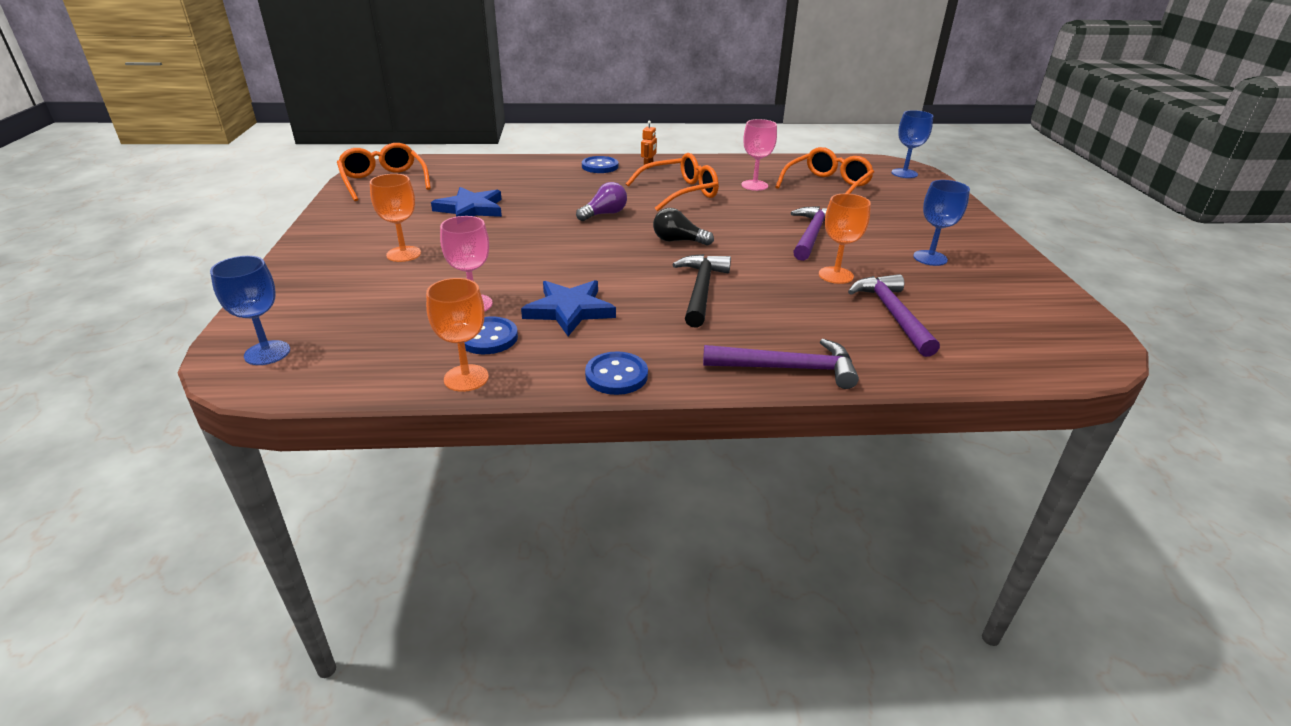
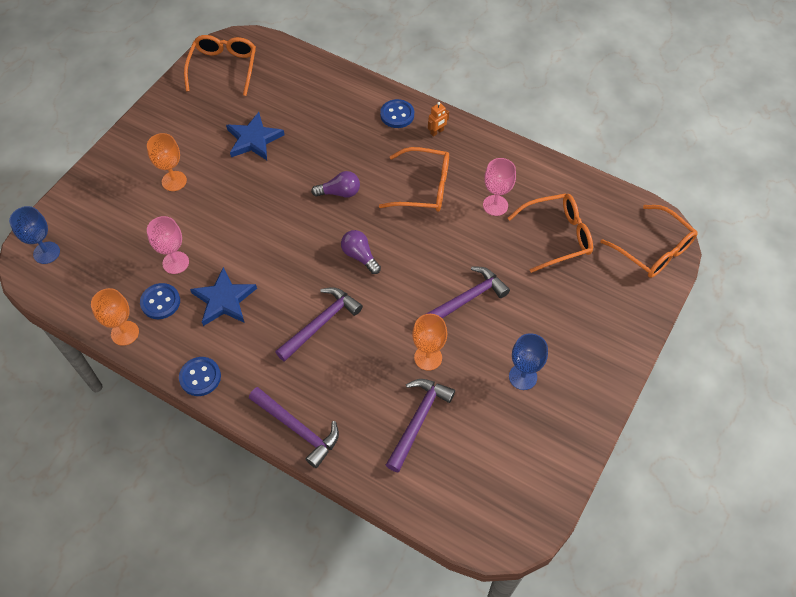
camera: 35 degrees right, 25 degrees up
black light bulb [653,208,714,245] -> purple light bulb [341,230,381,274]
black hammer [672,254,731,328] -> purple hammer [275,287,363,362]
blue goblet [891,110,933,178] -> orange glasses [600,205,697,278]

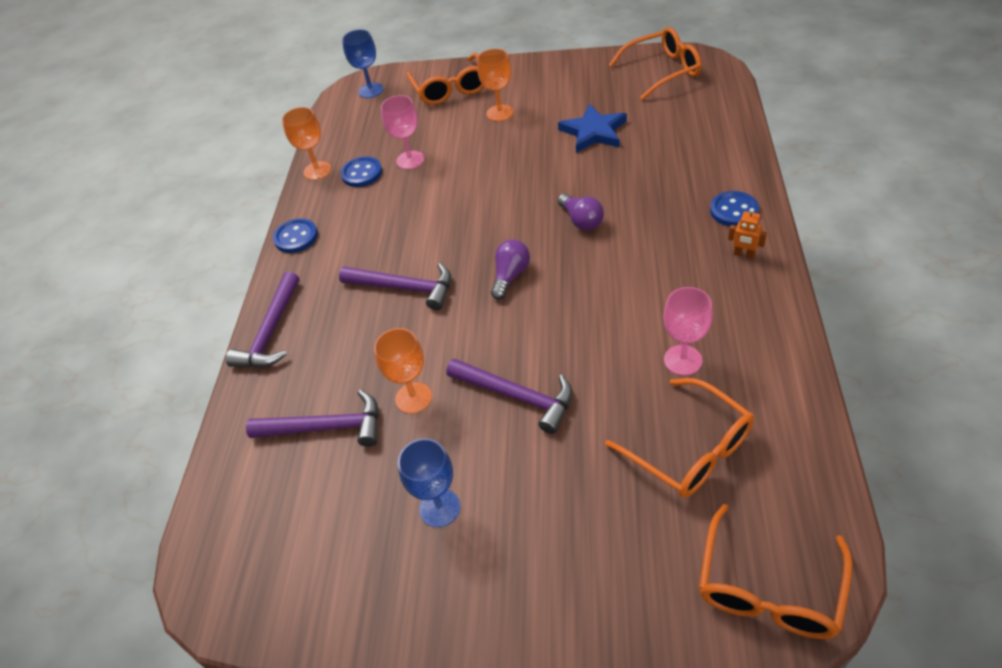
camera: 70 degrees right, 10 degrees down
blue star [190,267,257,326] -> none
orange glasses [379,147,449,212] -> orange glasses moved to [406,53,484,105]

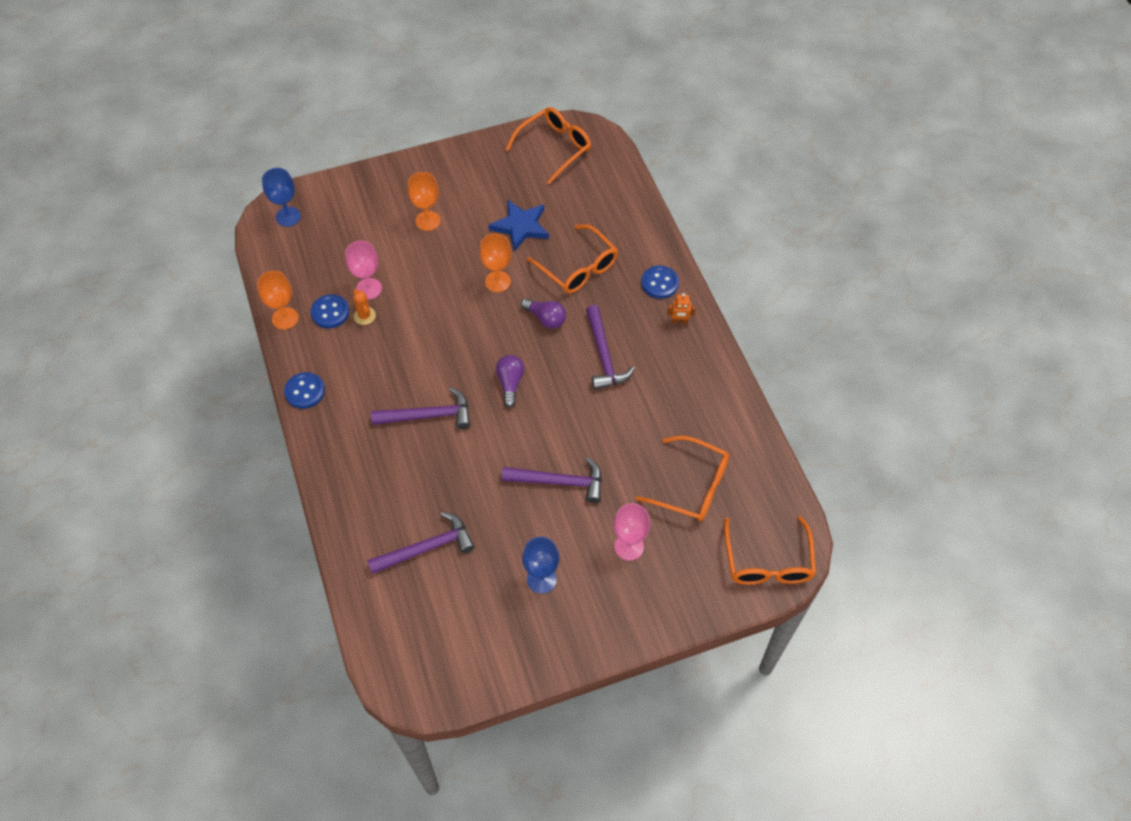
camera: 30 degrees left, 10 degrees up
purple hammer [226,272,299,368] -> purple hammer moved to [586,305,635,390]
orange goblet [374,328,432,413] -> orange goblet moved to [480,233,511,292]
orange glasses [406,53,484,105] -> orange glasses moved to [526,224,618,294]
pink goblet [663,287,713,375] -> pink goblet moved to [614,503,650,561]
none -> orange cactus [353,289,376,325]

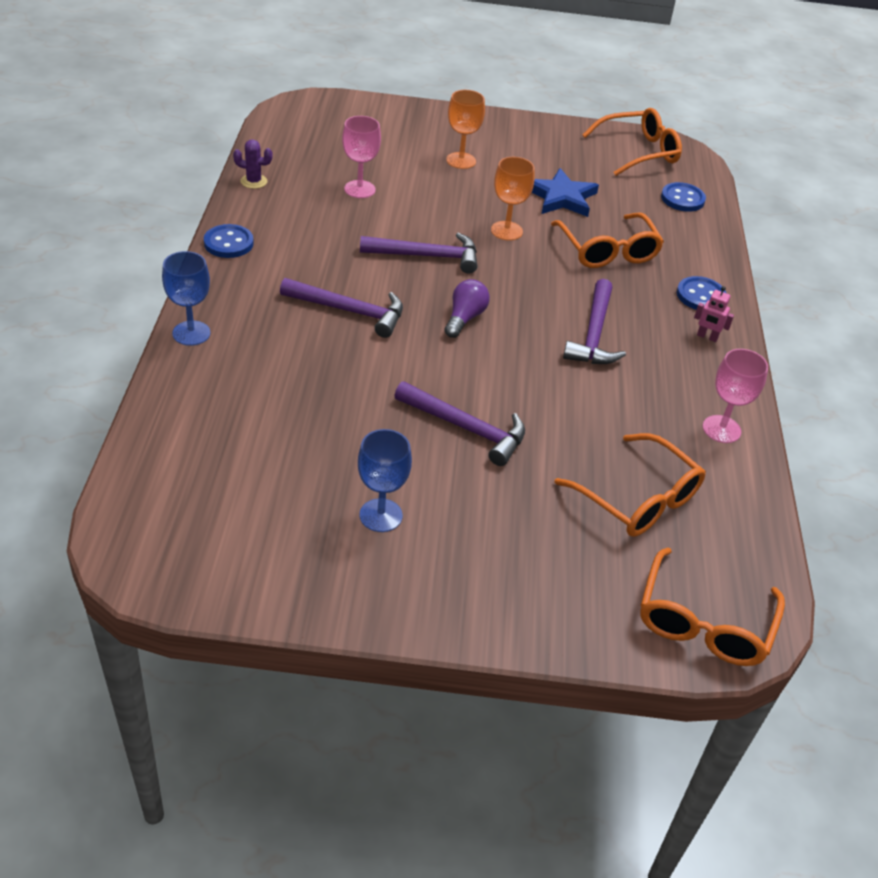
camera: 20 degrees right, 15 degrees down
orange goblet [257,271,299,330] -> purple cactus [233,139,273,189]
blue goblet [262,168,301,227] -> blue goblet moved to [162,251,211,346]
blue button [311,294,349,328] -> blue button moved to [661,182,706,212]
orange cactus [353,289,376,325] -> none
purple hammer [367,512,475,574] -> purple hammer moved to [360,233,477,274]
purple light bulb [521,298,566,329] -> none
pink goblet [614,503,650,561] -> pink goblet moved to [703,349,768,443]
orange robot [667,293,696,324] -> pink robot [694,286,734,342]

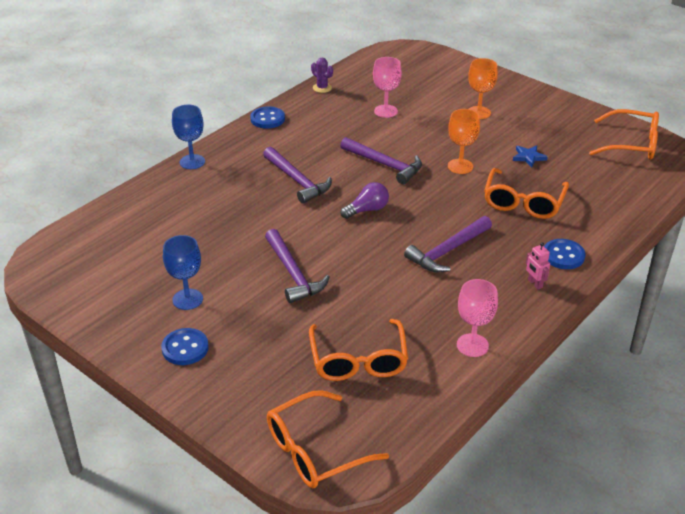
camera: 40 degrees right, 5 degrees down
blue star [532,168,599,217] -> blue star [513,145,547,167], size x0.56
blue button [661,182,706,212] -> blue button moved to [161,328,209,365]

